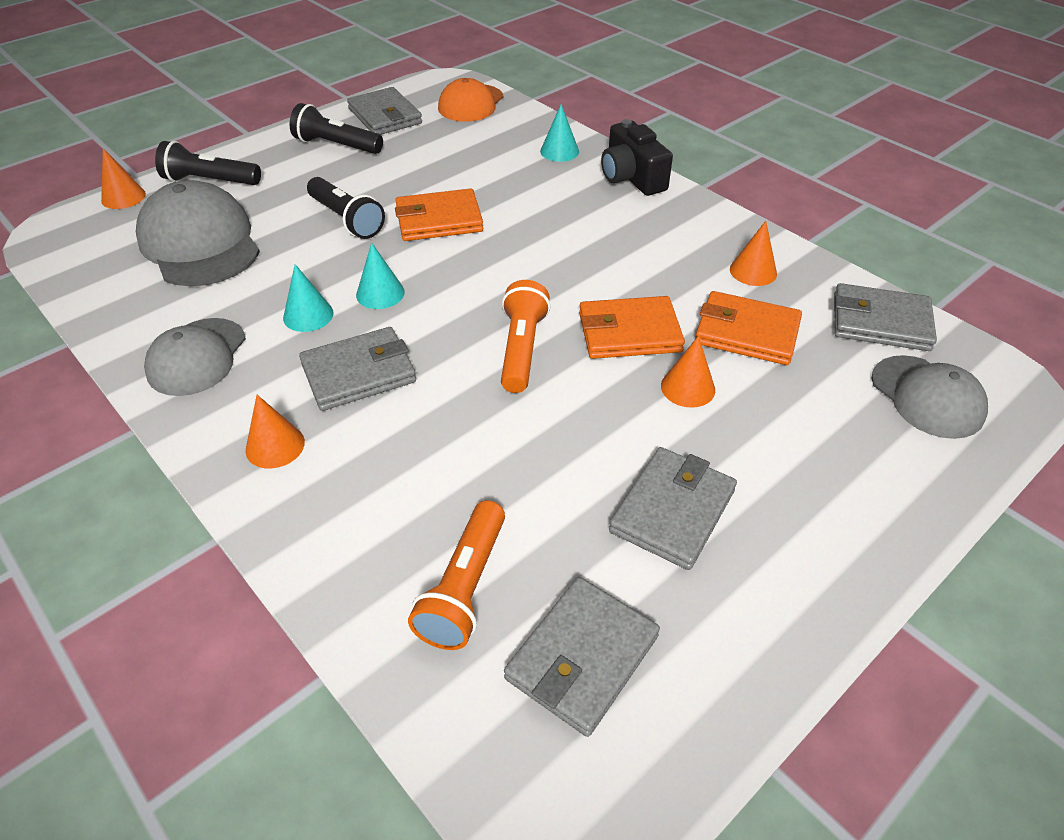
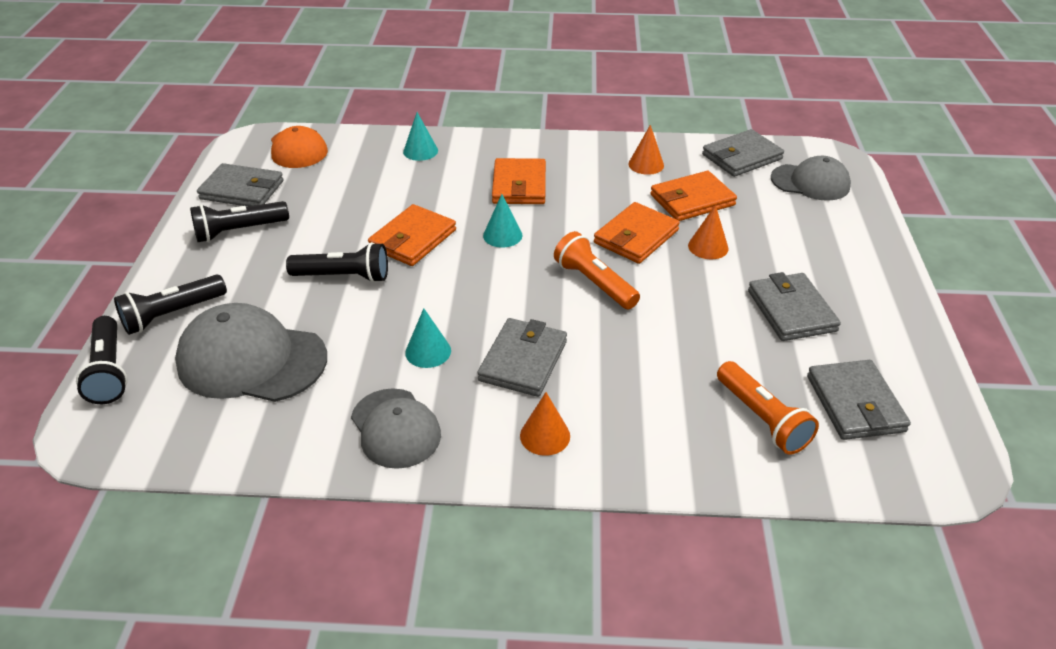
camera: 45 degrees left, 5 degrees down
orange cone [101,148,146,209] -> black flashlight [76,316,128,404]
turquoise cone [356,242,405,309] -> turquoise cone moved to [483,194,522,248]
black camera [601,119,673,196] -> none
none -> orange wallet [492,158,546,204]

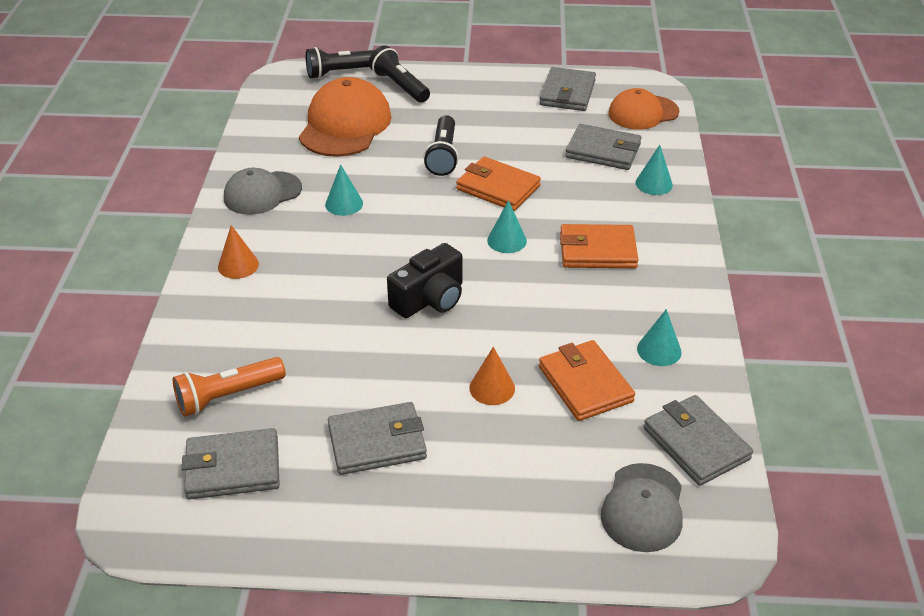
camera: 90 degrees right, 0 degrees up
grey cap [175,303,327,402] -> orange cap [299,77,392,157]
black flashlight [190,201,289,242] -> none
grey wallet [477,318,567,397] -> grey wallet moved to [565,124,642,170]
orange flashlight [554,231,640,309] -> black camera [387,243,463,318]
orange wallet [594,202,680,264] -> none
orange cone [628,125,664,175] -> turquoise cone [637,309,682,366]

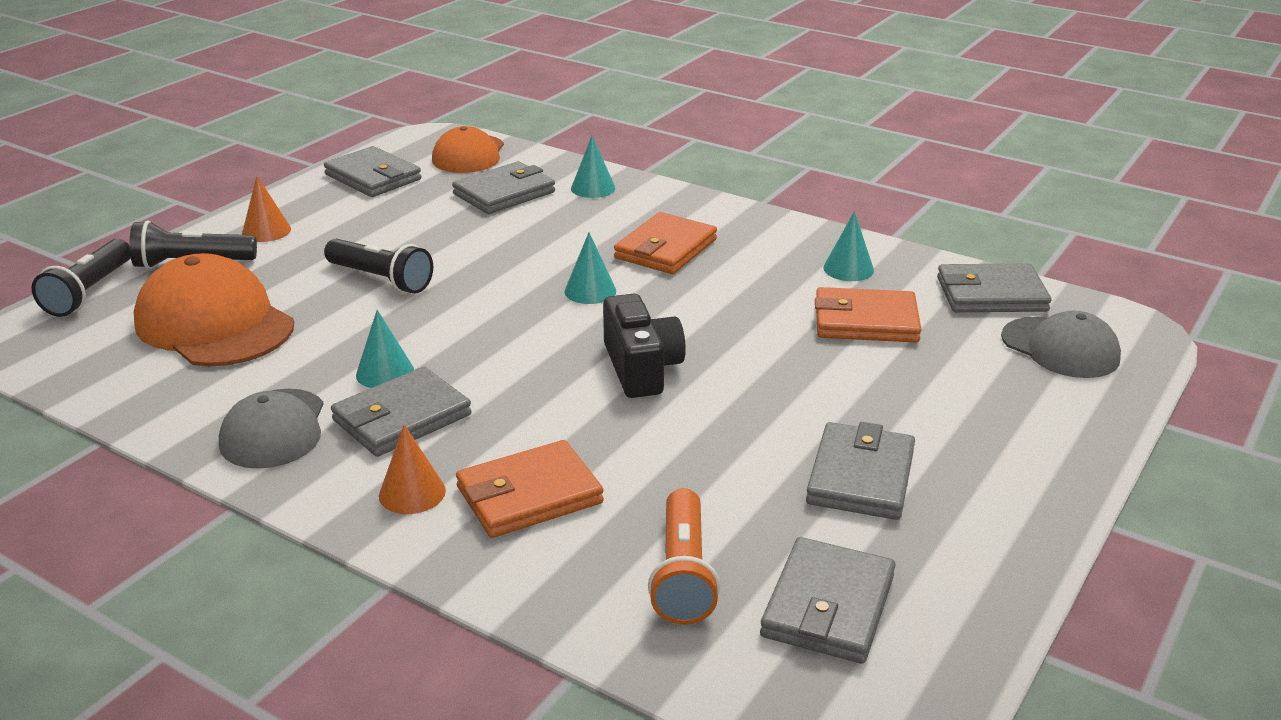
camera: 60 degrees left, 10 degrees down
orange wallet [456,157,541,211] -> orange wallet moved to [456,440,604,538]
orange cone [469,347,515,405] -> orange cone moved to [242,176,291,242]
none -> grey wallet [331,367,472,457]

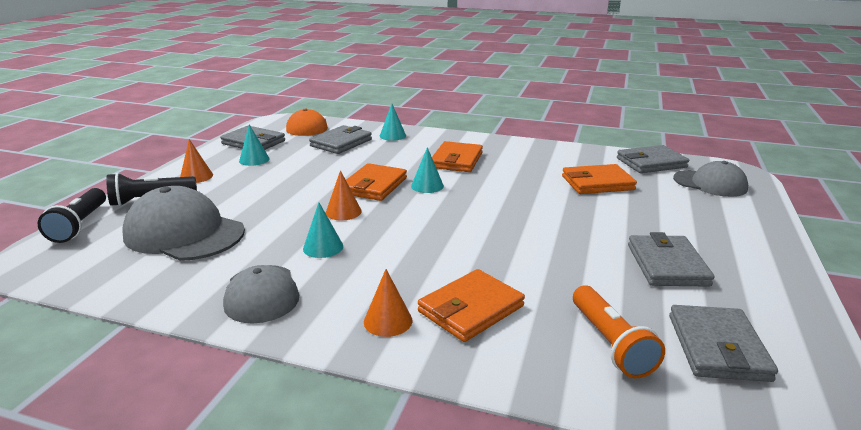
camera: 15 degrees left, 5 degrees down
orange cap [134,253,294,366] -> grey cap [122,186,245,261]
black flashlight [324,239,433,294] -> none
grey wallet [331,367,472,457] -> none
black camera [603,294,686,398] -> none
turquoise cone [823,211,874,281] -> turquoise cone moved to [239,124,270,166]
none -> orange cone [326,170,362,220]
none -> orange wallet [346,163,407,201]

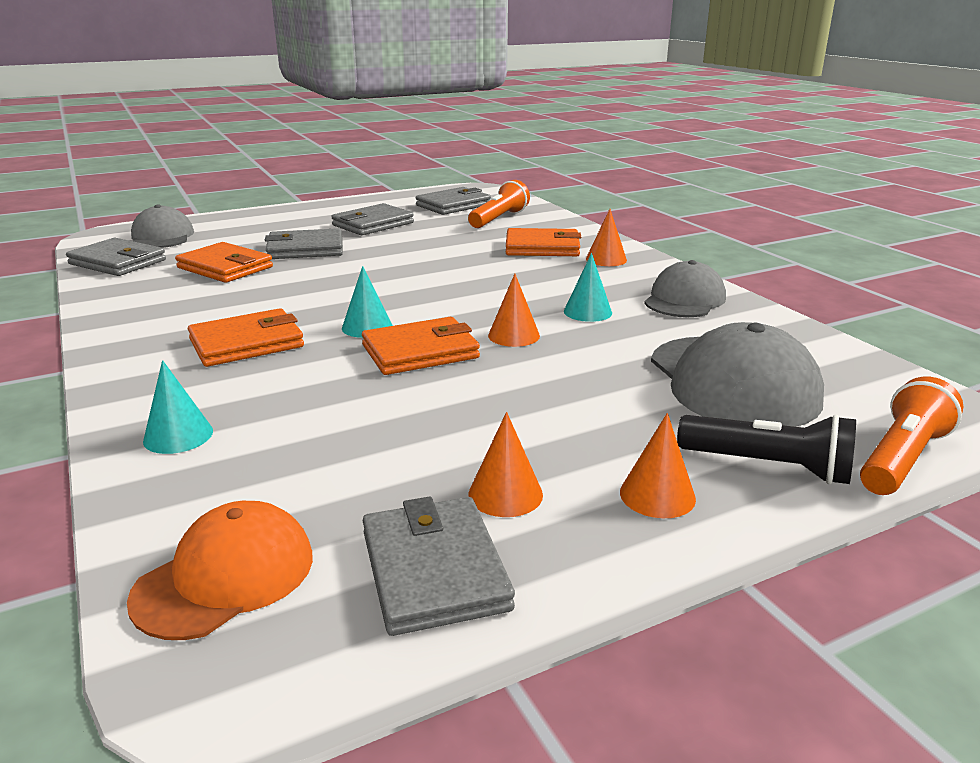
camera: 135 degrees left, 0 degrees up
black flashlight [38,188,106,243] -> orange flashlight [860,377,964,495]
turquoise cone [239,124,270,166] -> orange cone [468,412,543,517]
grey wallet [309,125,372,154] -> grey wallet moved to [265,228,343,259]

